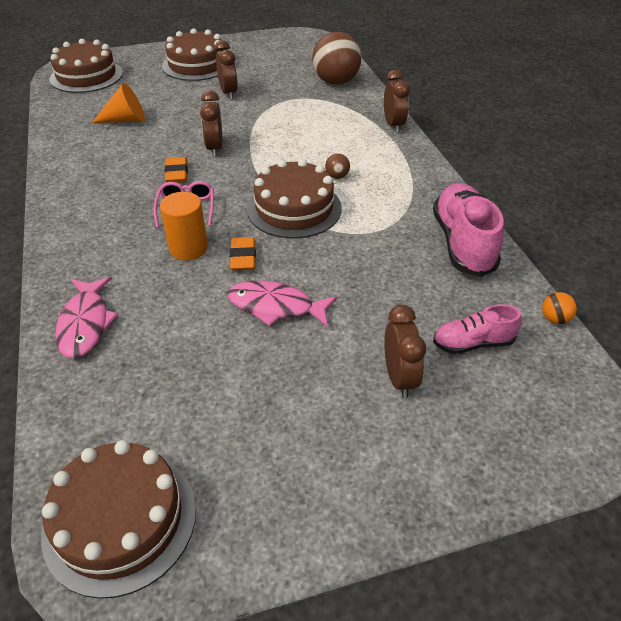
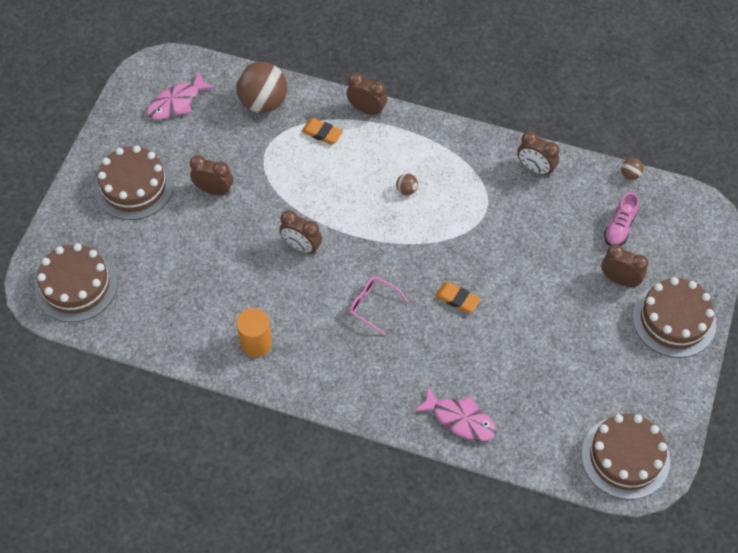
camera: 55 degrees left, 15 degrees up
orange cone [92,83,145,123] -> none
orange cylinder [160,192,208,260] -> orange cylinder moved to [236,308,272,357]
orange eraser [164,157,188,183] -> orange eraser moved to [301,118,343,145]
pink fish [227,281,337,327] -> pink fish moved to [147,71,216,120]
brown cake [247,159,342,239] -> brown cake moved to [632,277,716,358]
pink shoe [433,183,504,277] -> brown clock [517,131,559,177]
orange ball [542,292,577,324] -> brown ball [621,158,643,180]

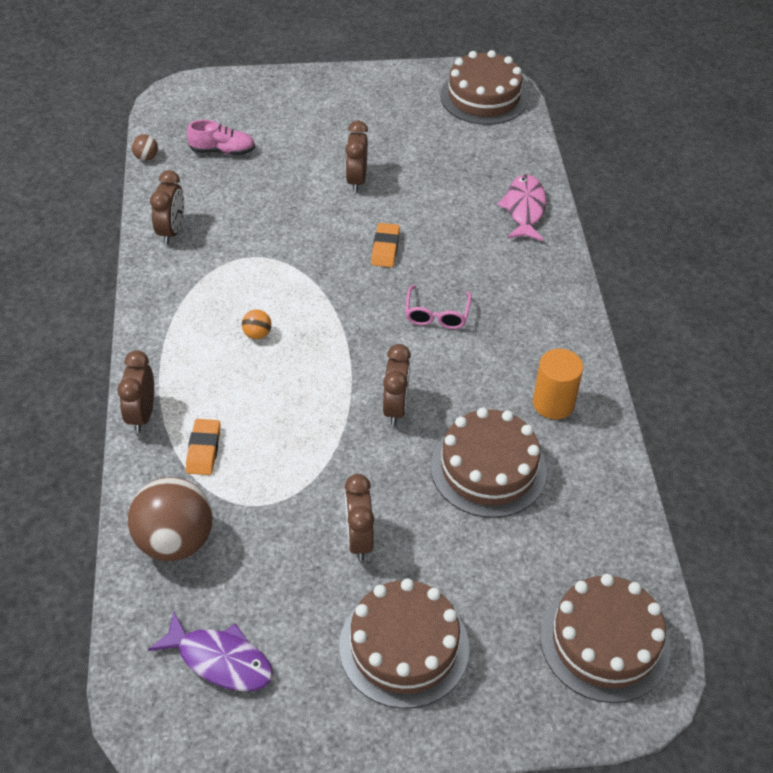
camera: 115 degrees left, 10 degrees down
pink fish [147,71,216,120] -> purple fish [148,612,273,691]
brown ball [396,173,418,195] -> orange ball [242,310,271,339]
brown clock [601,244,649,288] -> brown clock moved to [345,120,368,192]
brown cake [632,277,716,358] -> brown cake moved to [431,408,547,518]

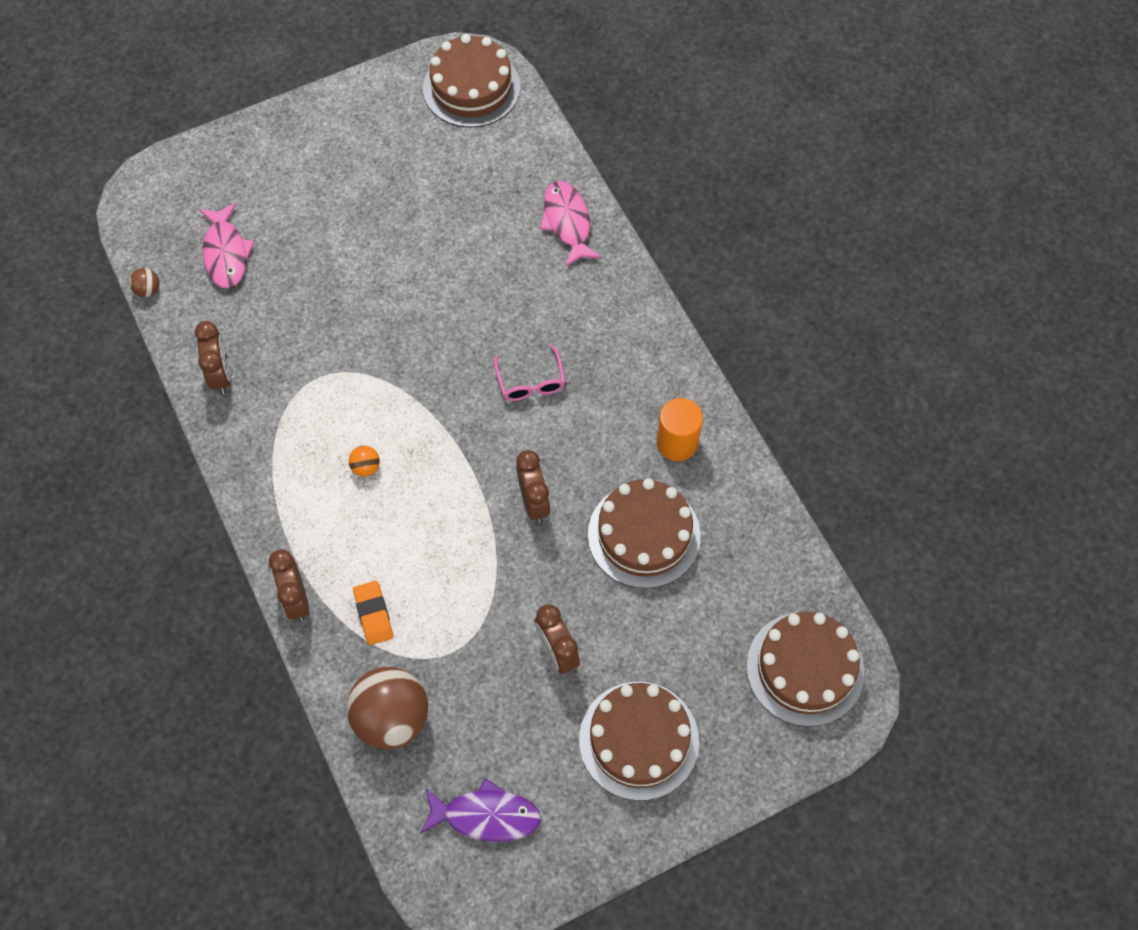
camera: 20 degrees left, 15 degrees up
pink shoe [187,120,255,155] -> pink fish [199,203,255,288]
brown clock [345,120,368,192] -> none
orange eraser [371,223,400,267] -> none

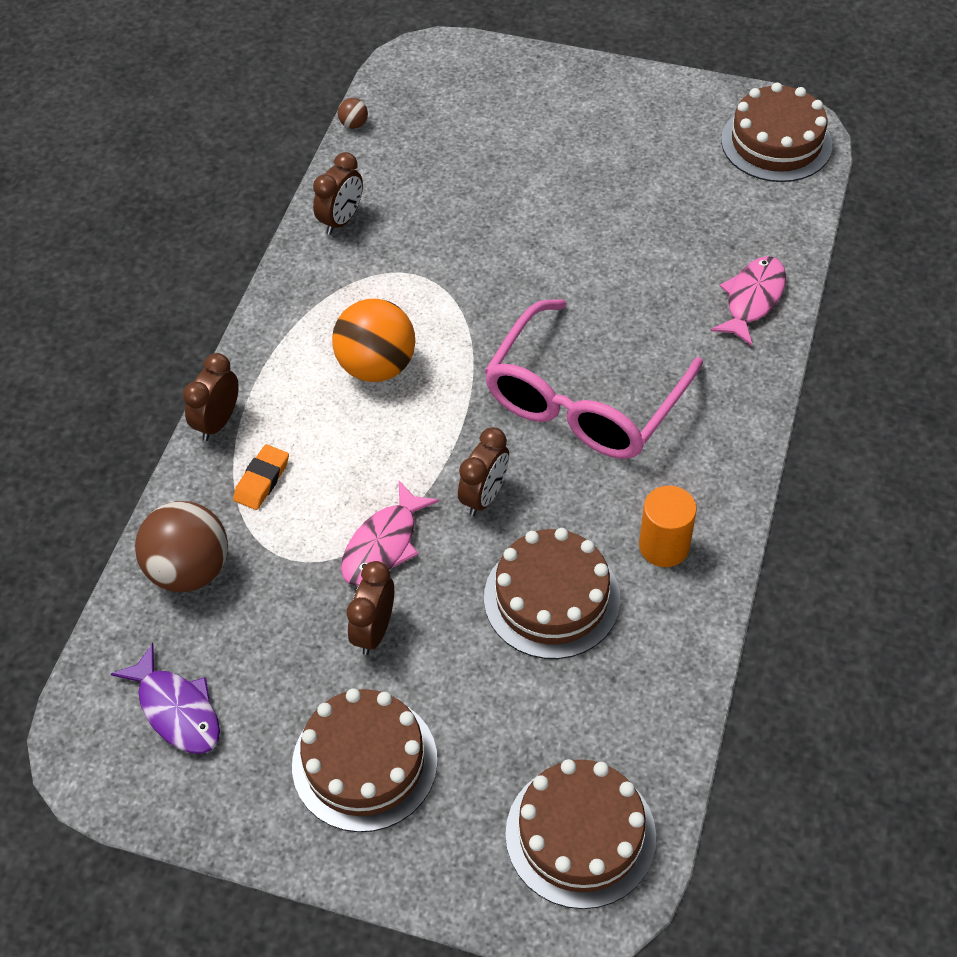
camera: 45 degrees right, 10 degrees down
pink fish [199,203,255,288] -> pink fish moved to [341,481,439,586]
orange ball [349,446,380,477] -> orange ball [332,299,415,382], size x2.41
pink glasses [494,344,565,401] -> pink glasses [485,299,703,459], size x2.41

